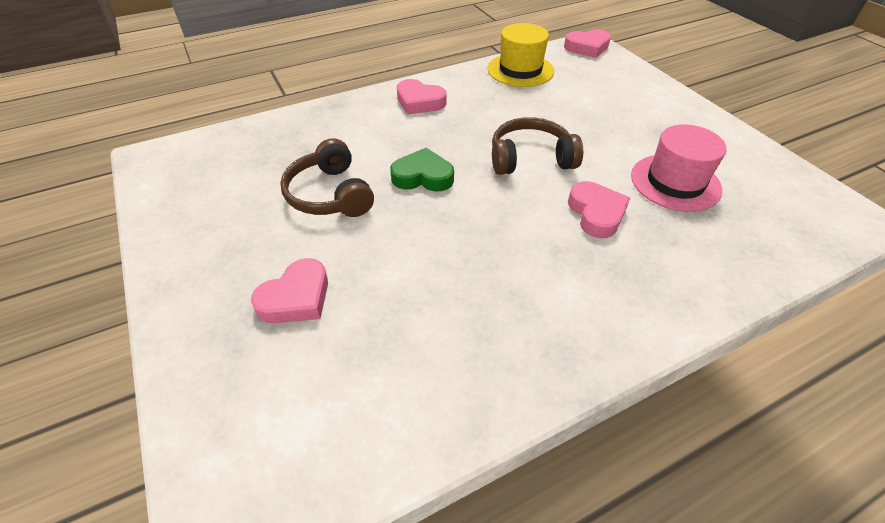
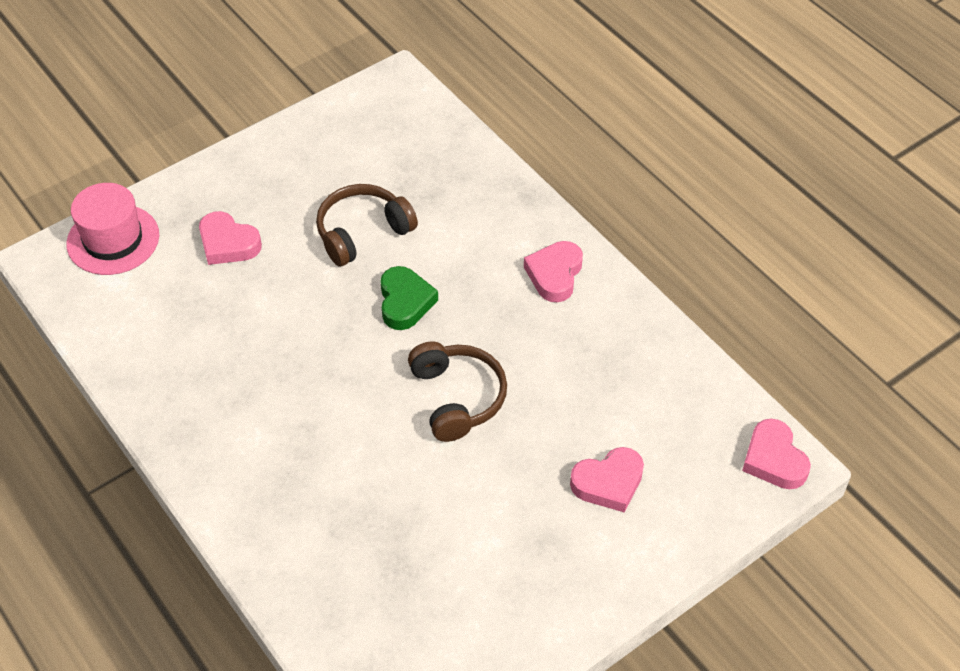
camera: 80 degrees right, 5 degrees up
yellow hat [487,23,554,87] -> none
pink heart [568,181,630,238] -> pink heart moved to [570,447,644,513]
pink hat [631,124,727,212] -> pink hat moved to [66,183,159,275]

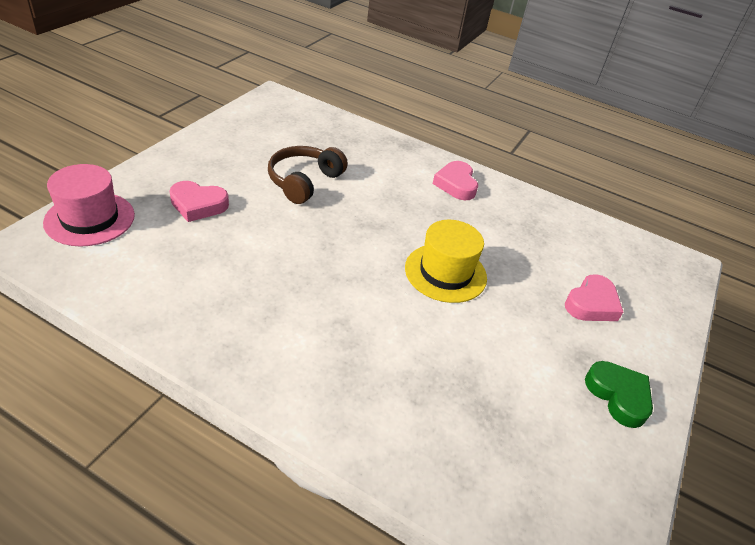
camera: 30 degrees left, 10 degrees down
green heart [380,266,438,330] -> green heart moved to [585,361,653,428]
brown headphones [408,341,507,442] -> yellow hat [405,220,487,303]
pink heart [742,419,811,489] -> none

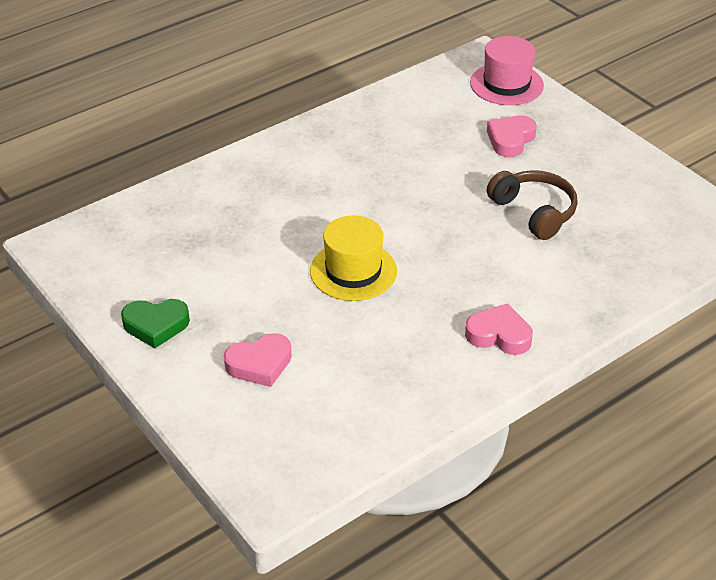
camera: 120 degrees right, 0 degrees up
pink heart [565,274,623,321] -> pink heart turned 90 degrees counterclockwise [224,333,292,387]

